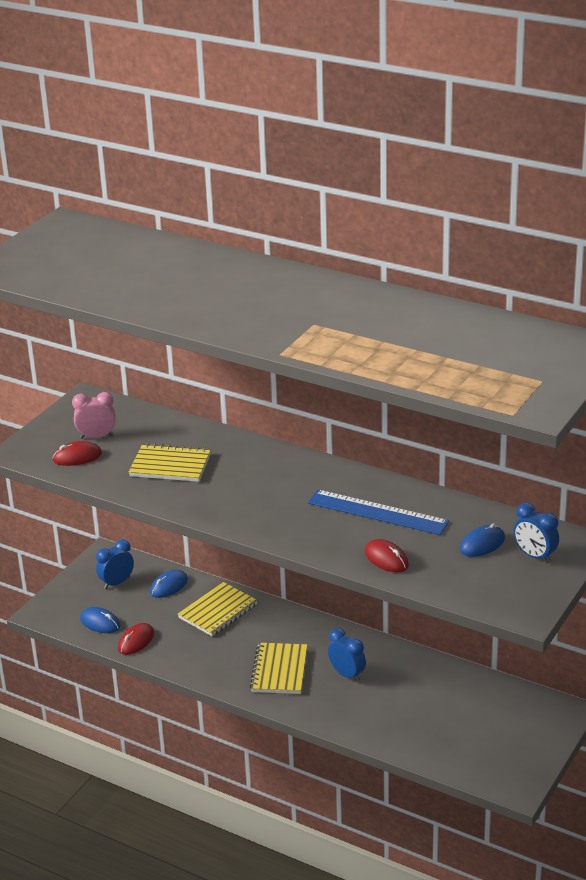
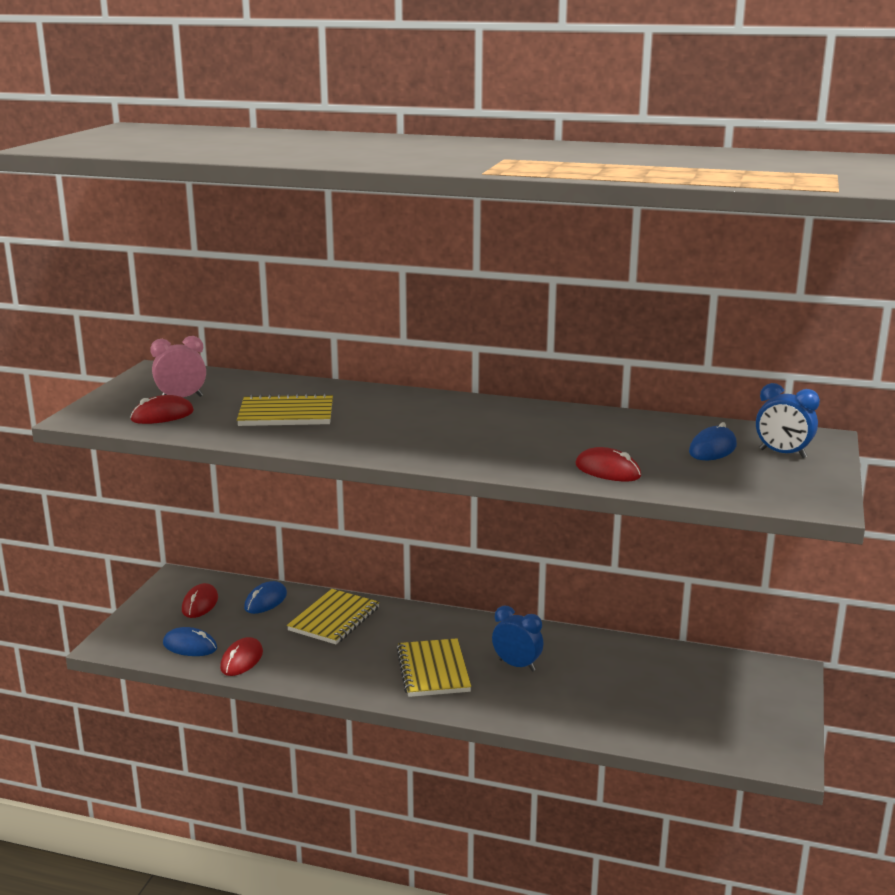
camera: 15 degrees left, 10 degrees down
blue clock [96,539,134,589] -> red mouse [182,583,218,618]
blue ruler [308,490,449,535] -> none

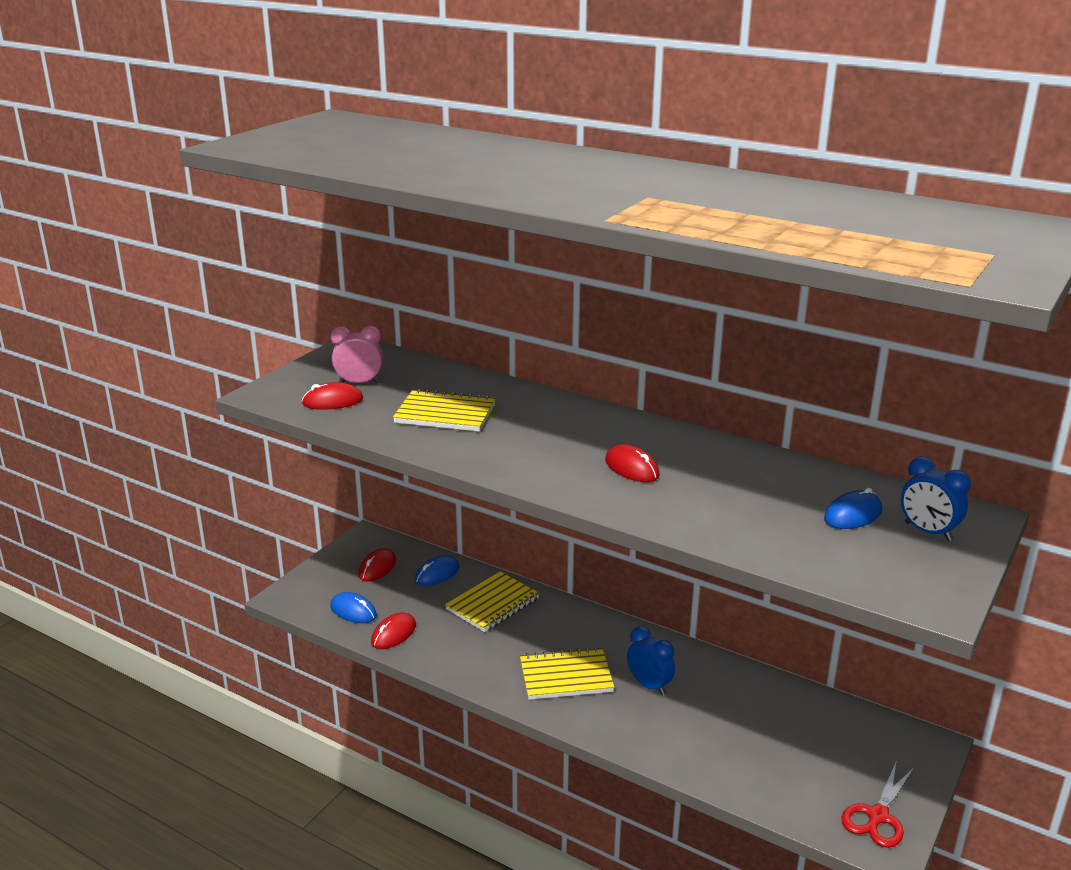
camera: 15 degrees right, 5 degrees up
yellow notebook [396,638,471,697] -> yellow notebook turned 75 degrees clockwise [520,647,614,700]
red mouse [575,447,641,481] -> red mouse moved to [605,444,660,482]
none -> red scissors [841,763,914,848]

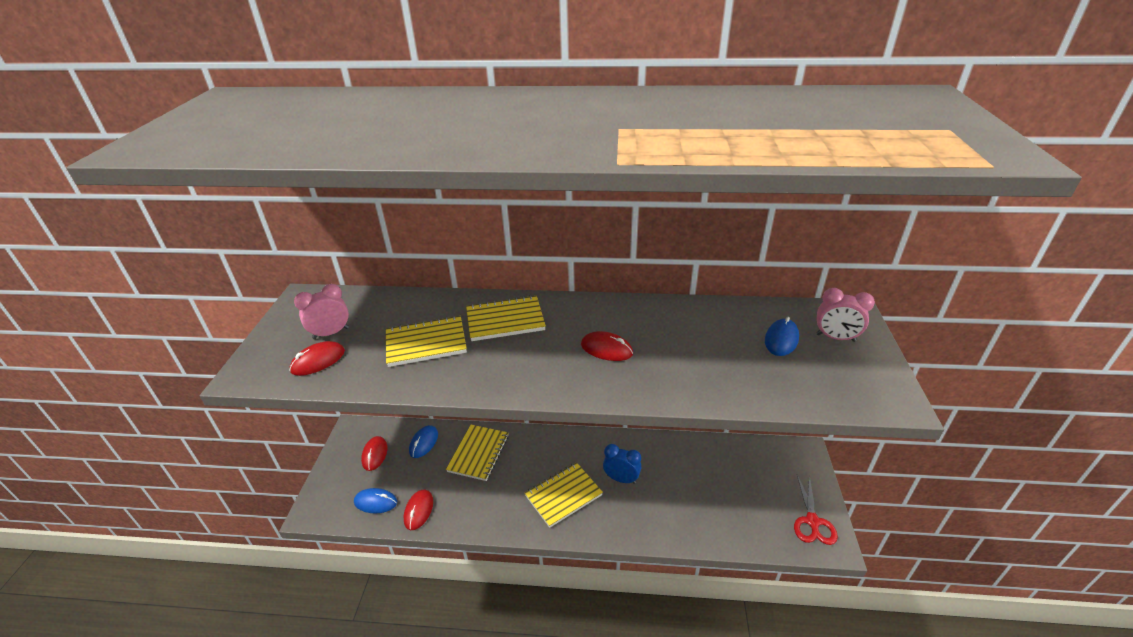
camera: 25 degrees left, 10 degrees up
blue clock [901,457,971,541] -> pink clock [816,288,875,342]
none -> yellow notebook [466,295,546,341]

